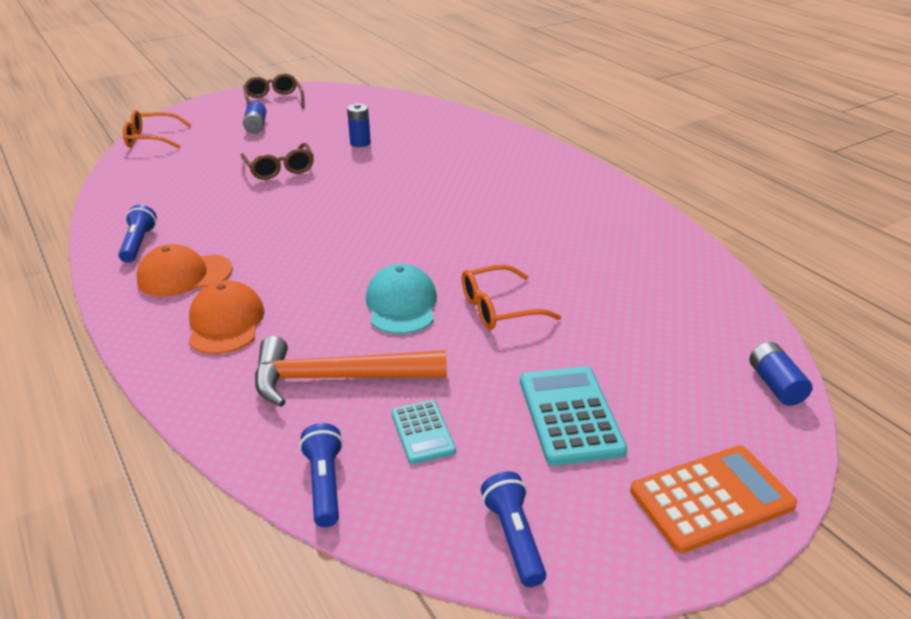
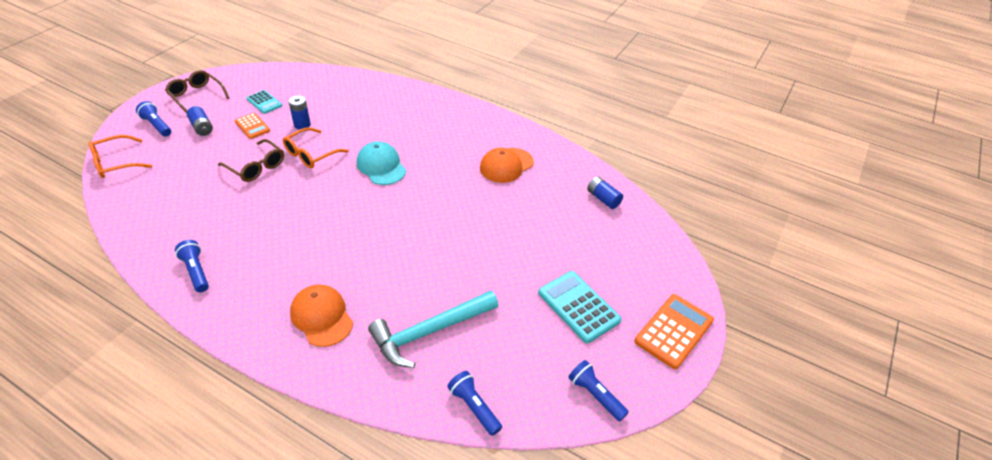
camera: 30 degrees left, 10 degrees up
orange cap [136,244,233,297] -> orange cap moved to [480,148,534,183]
orange hammer [255,336,447,407] -> turquoise hammer [368,290,498,368]
turquoise cap [366,264,437,334] -> turquoise cap moved to [357,141,406,185]
turquoise calculator [391,400,456,464] -> turquoise calculator moved to [247,90,282,114]
orange glasses [462,264,561,330] -> orange glasses moved to [283,127,349,168]
blue battery [749,342,812,406] -> blue battery moved to [587,177,623,209]
none -> blue flashlight [136,101,171,137]
none -> orange calculator [235,113,270,139]

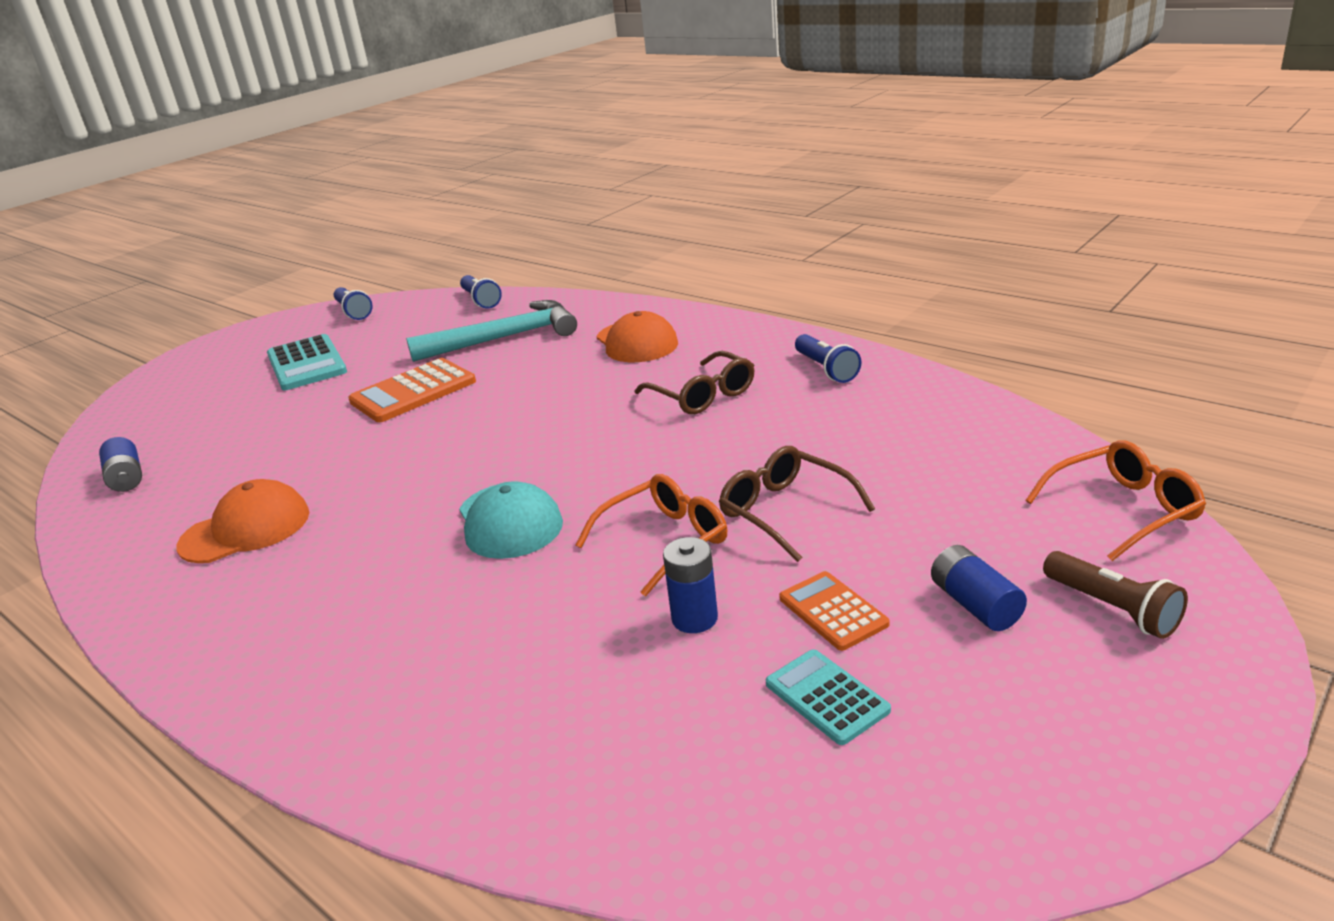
camera: 165 degrees left, 15 degrees down
blue flashlight [136,101,171,137] -> brown flashlight [1043,551,1188,639]
brown glasses [165,70,229,113] -> brown glasses moved to [634,351,755,414]
orange calculator [634,294,714,369] -> orange calculator moved to [348,358,476,422]

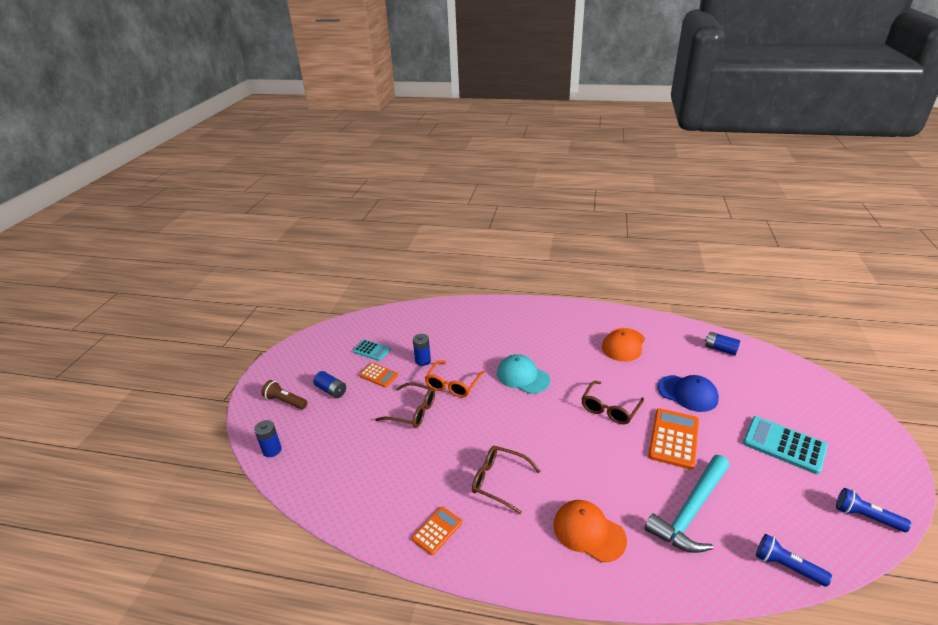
camera: 150 degrees right, 5 degrees up
blue flashlight [795,334,861,383] -> orange calculator [412,507,462,555]
orange glasses [1025,440,1206,561] -> blue battery [254,420,282,457]
none -> brown glasses [581,381,644,424]
none -> blue cap [657,375,719,412]

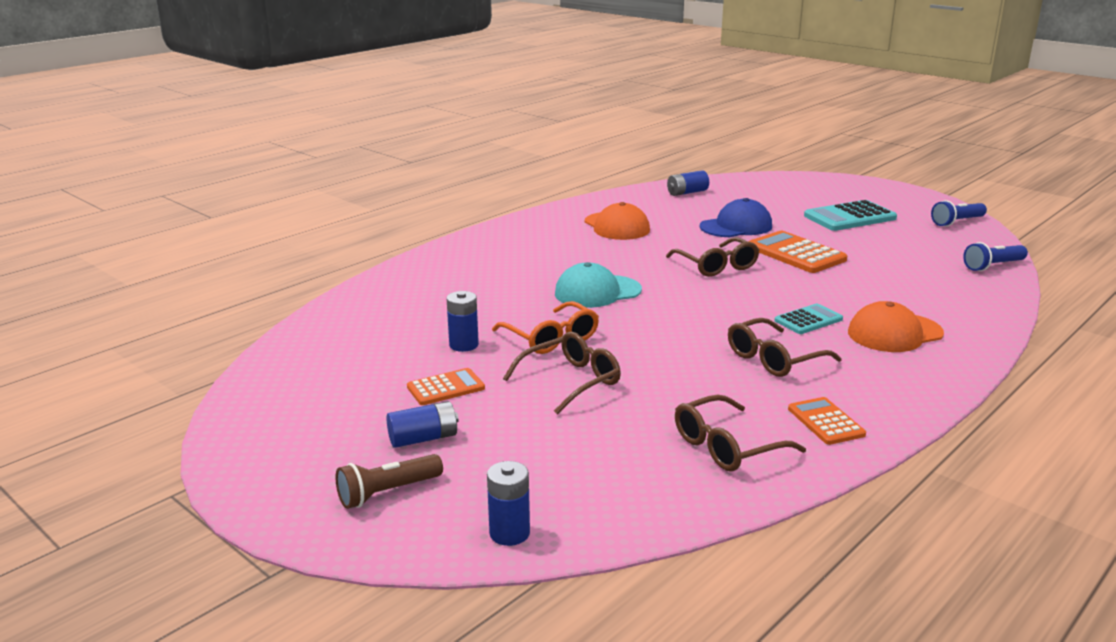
camera: 60 degrees left, 10 degrees down
turquoise calculator [353,339,391,361] -> turquoise calculator moved to [774,304,843,334]
turquoise hammer [644,455,729,553] -> none
none -> brown glasses [675,395,806,472]

